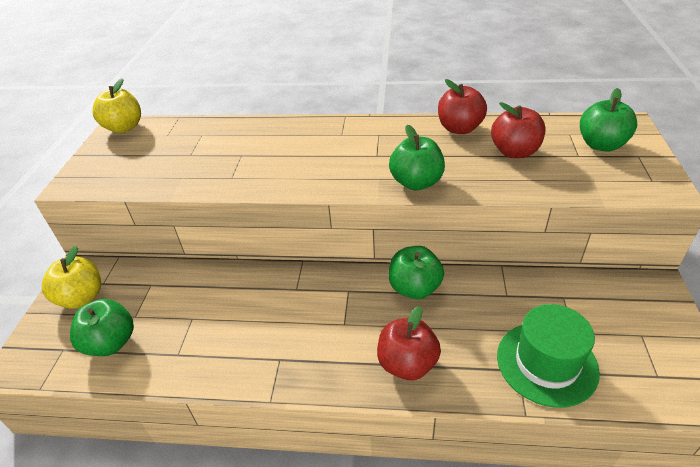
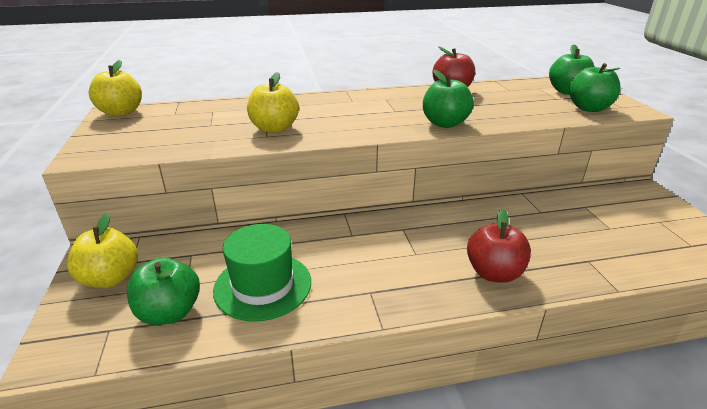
camera: 20 degrees left, 10 degrees down
green apple [389,246,444,299] -> green apple moved to [569,63,620,112]
red apple [491,102,545,158] -> none
green hat [497,304,600,408] -> green hat moved to [213,224,311,322]
none -> yellow apple [247,72,299,133]

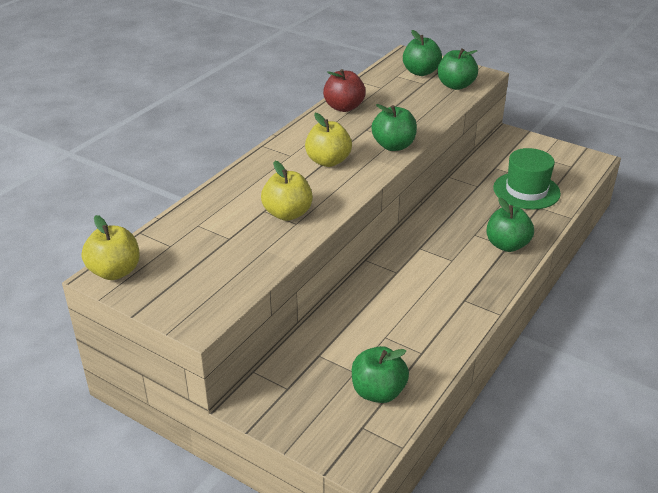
camera: 45 degrees left, 5 degrees up
yellow apple [67,213,138,288] -> yellow apple moved to [305,113,352,167]
green hat [213,224,311,322] -> green hat moved to [493,148,561,210]
red apple [467,209,531,283] -> green apple [486,197,534,252]

